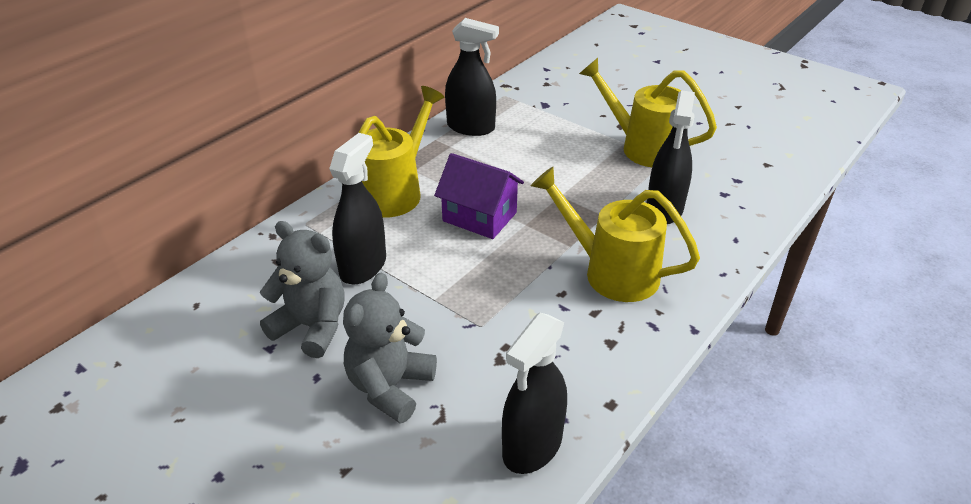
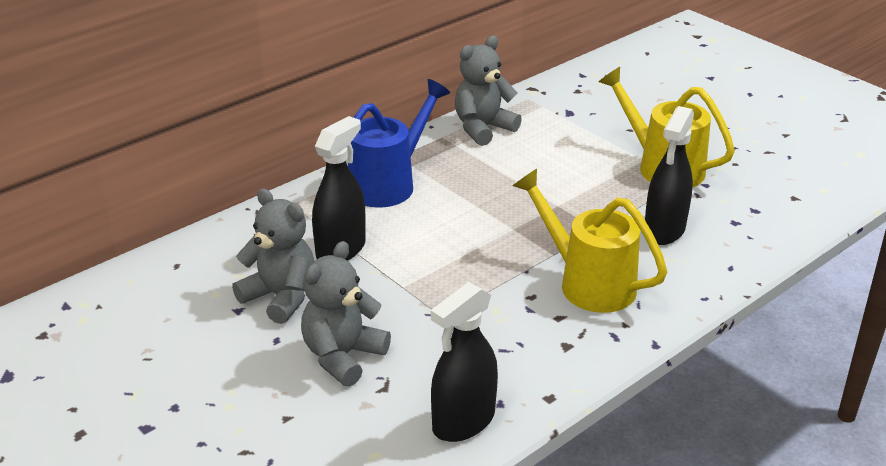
camera: 10 degrees right, 5 degrees down
yellow watering can [358,86,445,217] -> blue watering can [348,79,450,208]
purple house [434,153,524,239] -> none
black spray bottle [445,18,499,136] -> grey teddy bear [455,36,522,146]

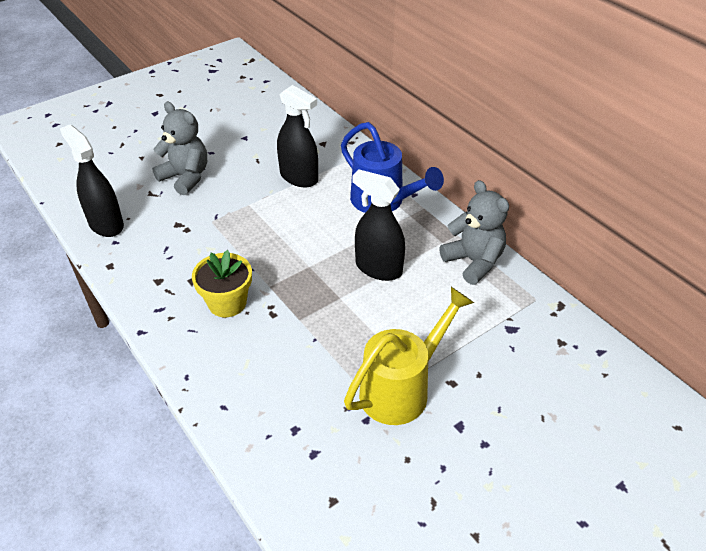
camera: 95 degrees right, 10 degrees up
grey teddy bear [232,189,314,324] -> none
yellow watering can [512,169,667,313] -> yellow flower pot [192,250,252,317]
black spray bottle [645,106,694,245] -> black spray bottle moved to [353,170,405,281]

